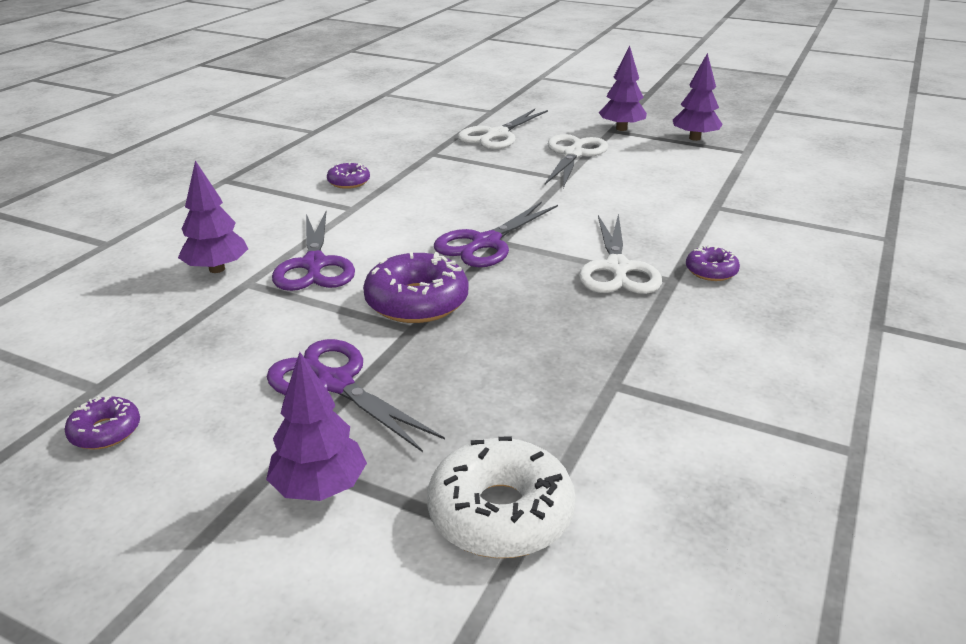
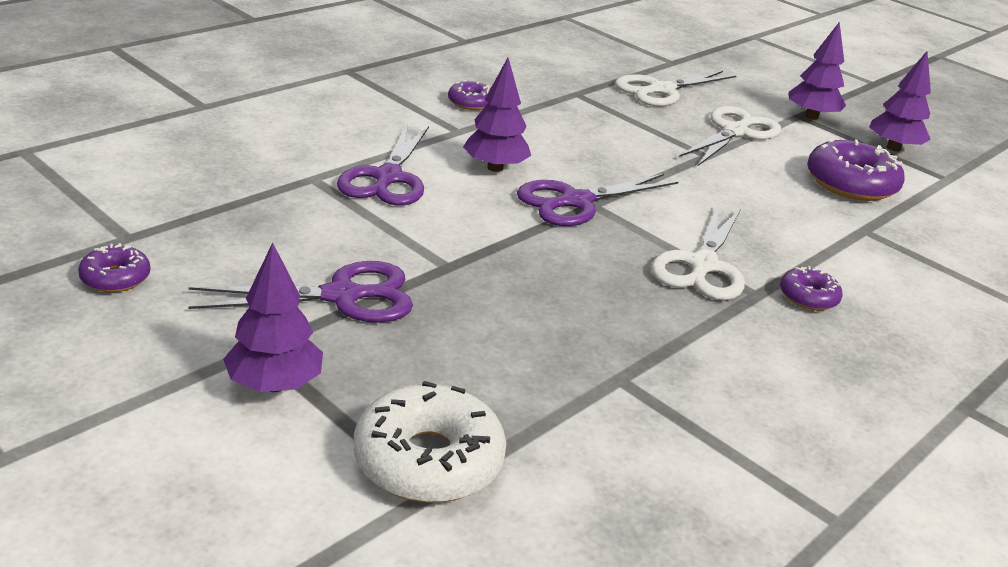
camera: 15 degrees right, 0 degrees up
purple tree [178,161,248,273] -> purple tree moved to [463,58,531,172]
purple scissors [267,339,445,452] -> purple scissors turned 105 degrees clockwise [188,261,413,323]
purple donut [363,252,468,323] -> purple donut moved to [807,139,905,201]

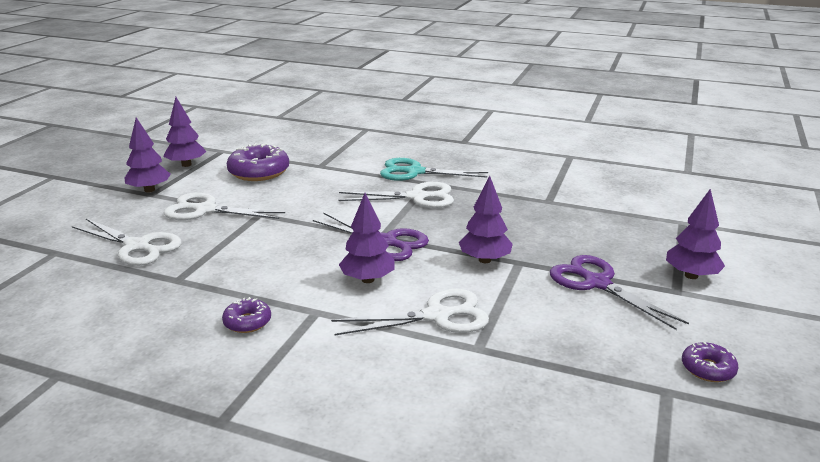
camera: 110 degrees left, 5 degrees down
purple scissors [337,125,429,206] -> white scissors [331,289,489,335]
white donut [354,381,506,503] -> none
purple donut [780,266,842,311] -> turquoise scissors [380,158,488,181]
none -> purple tree [459,176,513,263]

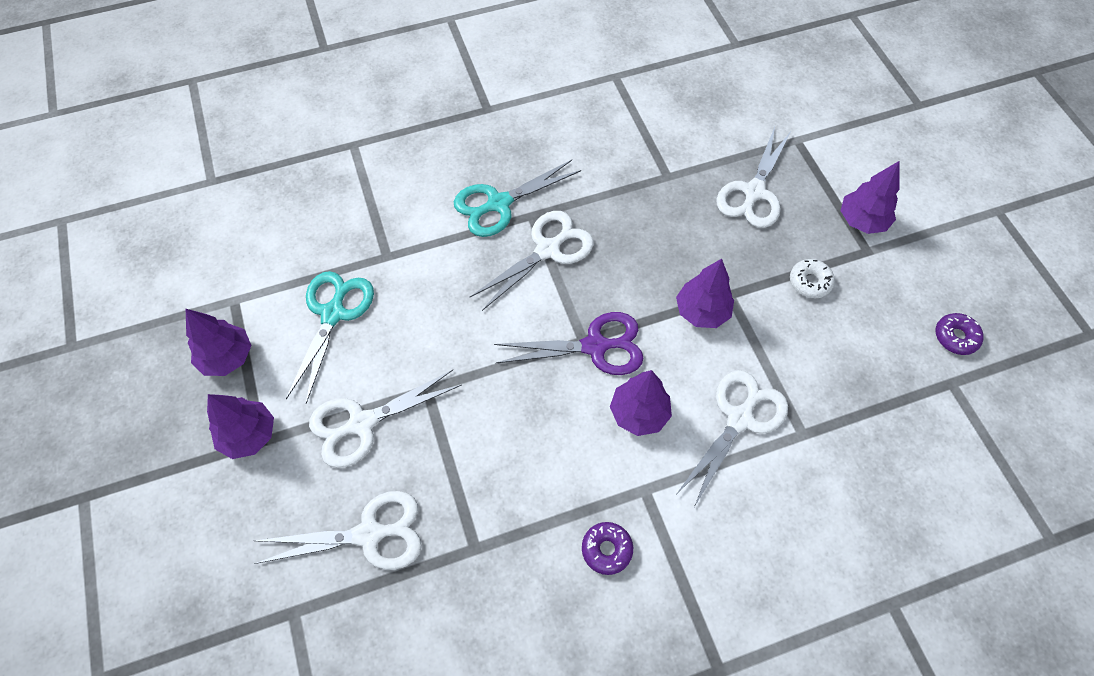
camera: 40 degrees left, 35 degrees up
purple donut [226,143,289,181] -> turquoise scissors [286,271,374,404]
purple scissors [550,255,689,330] -> white donut [790,259,835,298]
none -> white scissors [716,127,792,228]

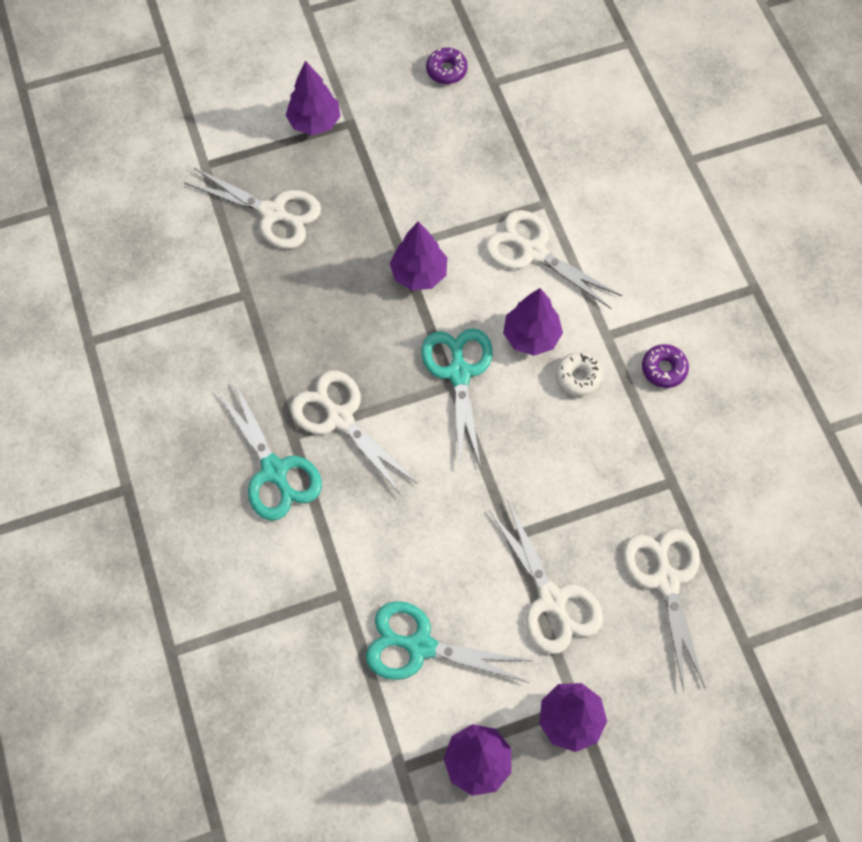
camera: 90 degrees left, 5 degrees up
purple scissors [494,312,644,375] -> turquoise scissors [421,328,493,468]
white donut [790,259,835,298] -> white donut moved to [556,352,602,396]

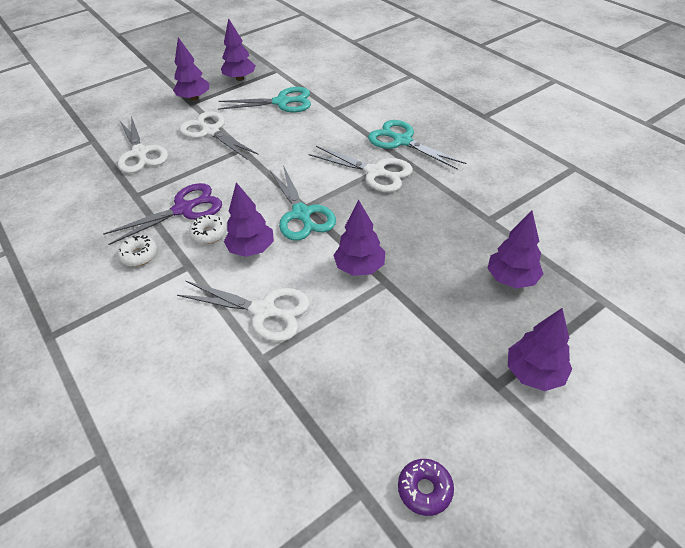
camera: 165 degrees right, 20 degrees down
white scissors [185,168,321,249] -> purple tree [487,210,543,288]
purple donut [642,344,689,388] -> white donut [117,235,157,266]
none -> purple scissors [103,183,222,245]

